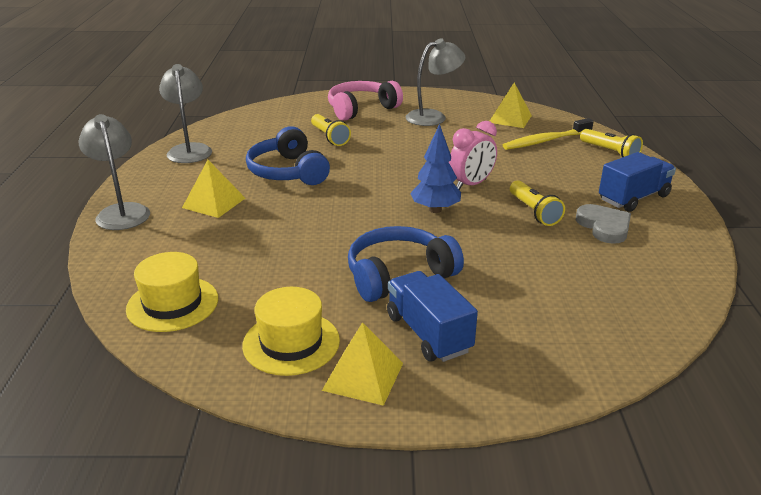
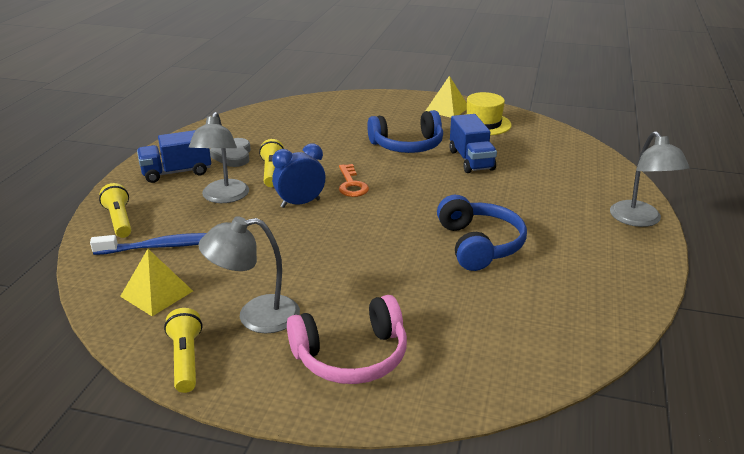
camera: 165 degrees left, 0 degrees up
yellow hat [126,252,218,332] -> none
grey lamp [159,64,212,163] -> grey lamp moved to [189,112,249,203]
yellow pyramid [182,160,245,218] -> none
yellow flashlight [311,114,351,146] -> yellow flashlight moved to [164,308,202,393]
blue truck [387,271,478,362] -> blue truck moved to [449,114,497,173]
blue tree [410,124,461,213] -> orange key [339,164,369,197]
pink clock [449,121,497,190] -> blue clock [272,143,326,208]
yellow toothbrush [503,118,594,150] -> blue toothbrush [90,233,206,255]

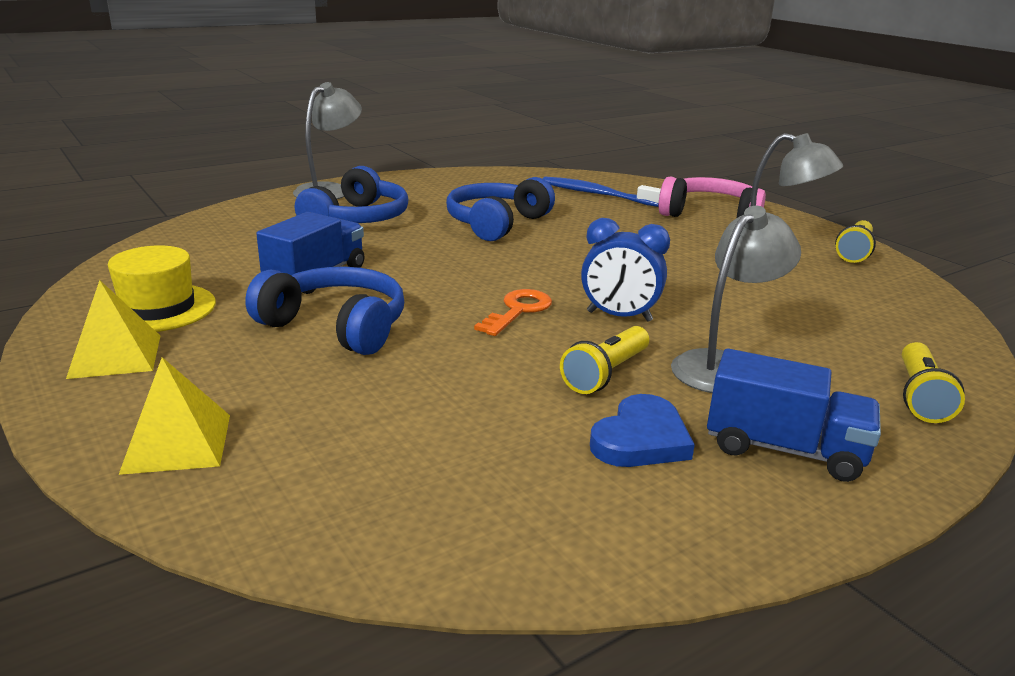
camera: 140 degrees left, 5 degrees down
blue toothbrush [90,233,206,255] -> blue toothbrush moved to [543,177,661,207]
yellow pyramid [120,249,193,316] -> yellow pyramid moved to [119,357,230,475]
grey heart [210,138,251,167] -> blue heart [590,394,695,467]
none -> blue headphones [295,166,409,223]

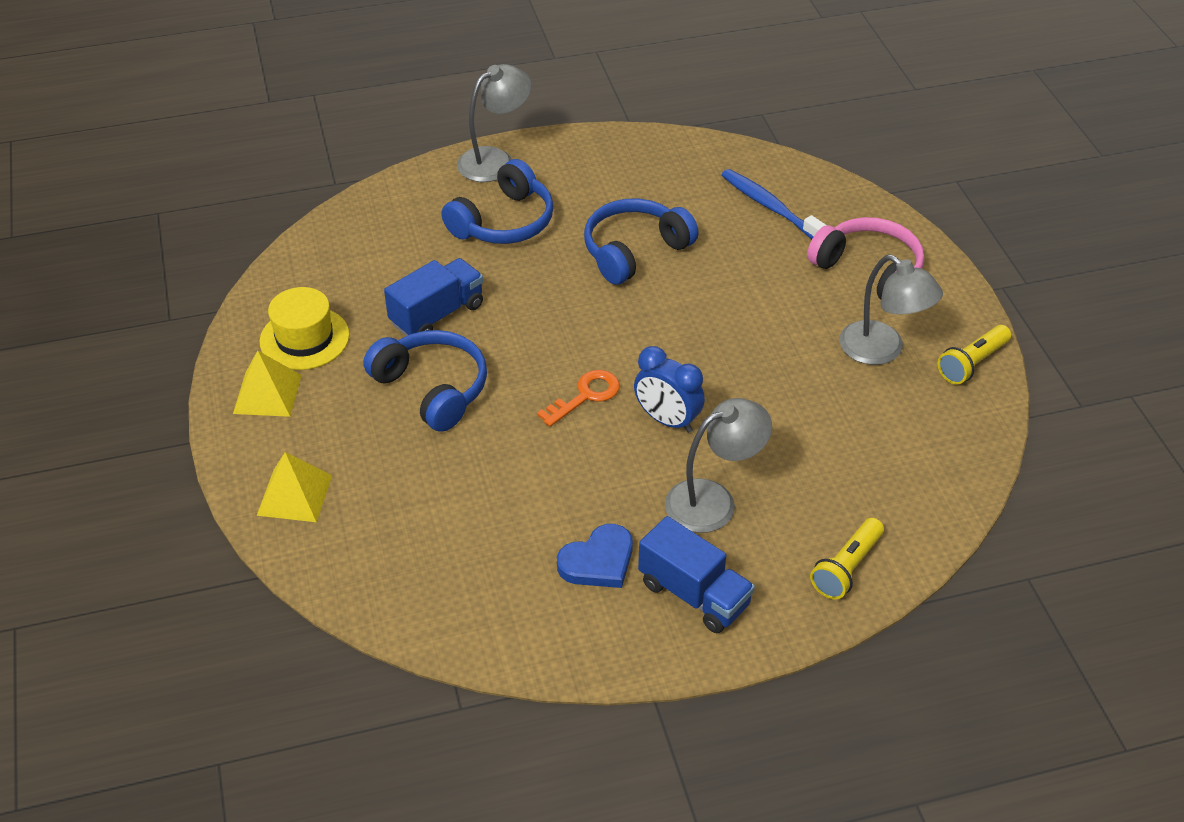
camera: 20 degrees right, 20 degrees up
yellow flashlight [560,326,649,394] -> none

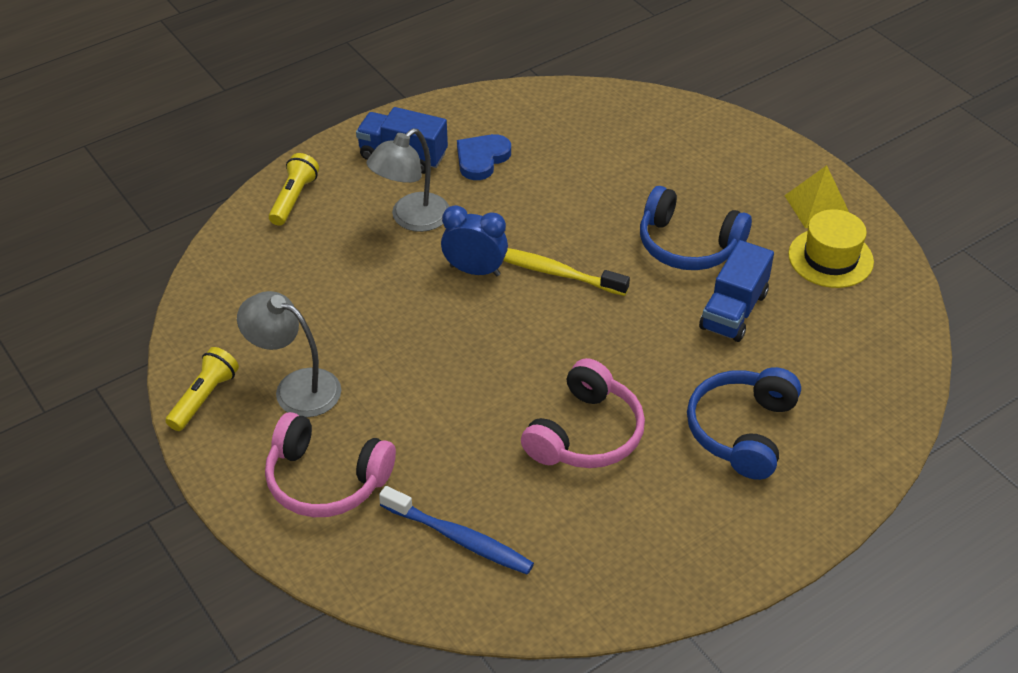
camera: 160 degrees right, 0 degrees up
yellow pyramid [256,452,332,522] -> none
grey lamp [457,64,532,182] -> none
orange key [537,370,620,427] -> yellow toothbrush [503,248,630,296]
blue headphones [584,198,698,285] -> pink headphones [521,358,645,468]

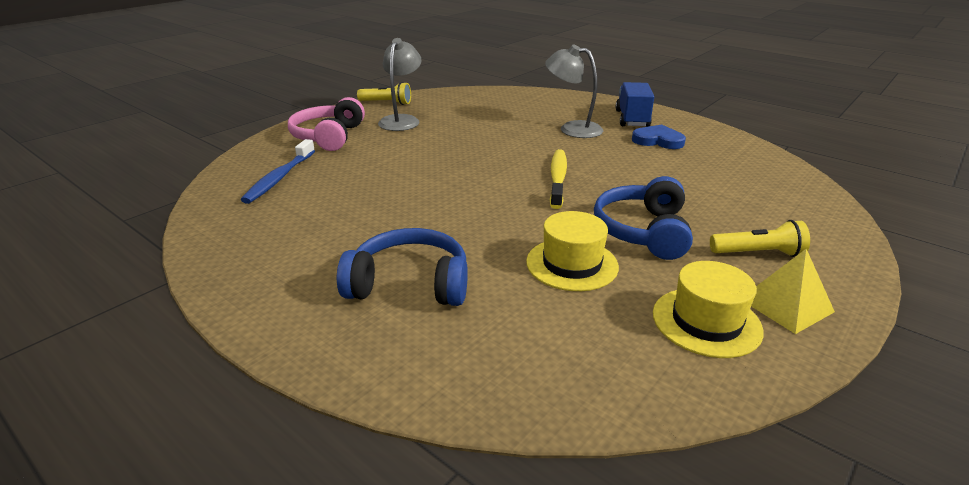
camera: 75 degrees right, 15 degrees down
yellow flashlight [269,153,319,226] -> yellow flashlight moved to [710,220,810,257]
blue clock [441,205,508,276] -> none
pink headphones [521,358,645,468] -> none
blue truck [699,240,774,342] -> yellow hat [526,211,619,291]

